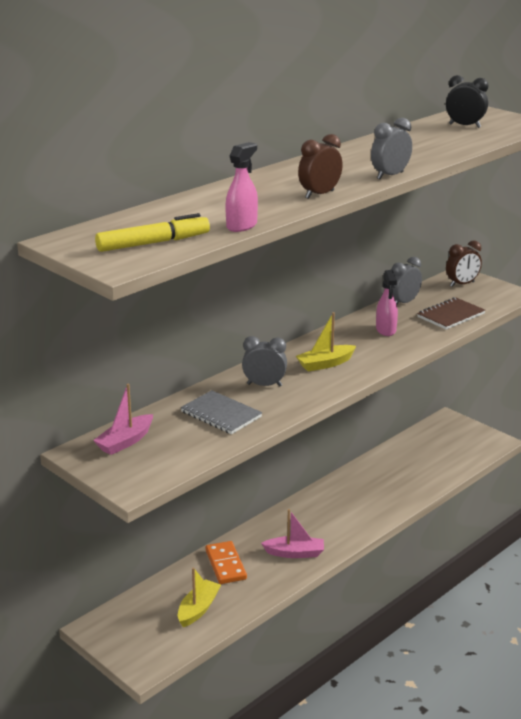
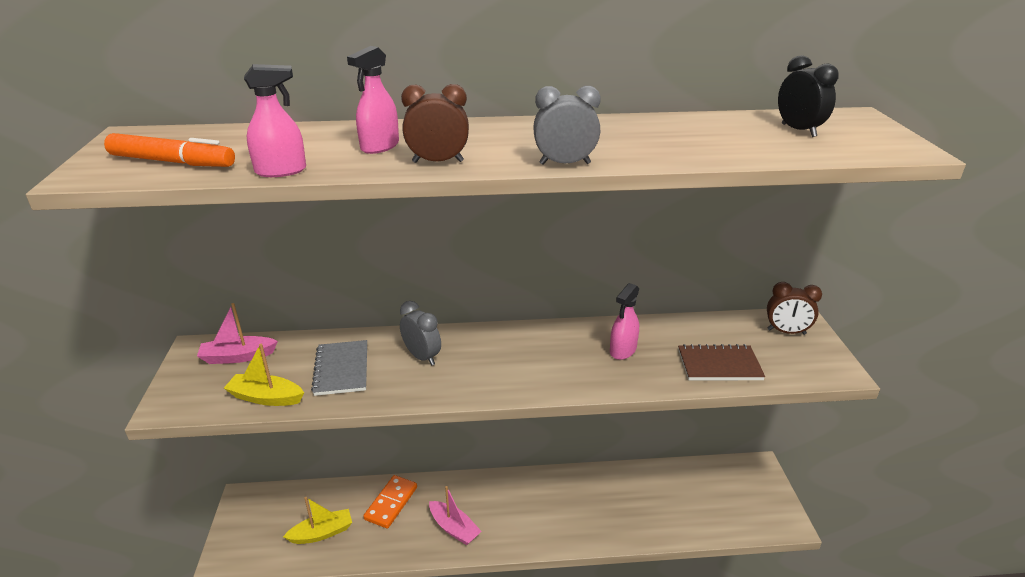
camera: 40 degrees right, 5 degrees up
yellow marker [95,213,210,252] -> orange marker [104,133,235,167]
yellow boat [296,312,356,372] -> yellow boat moved to [224,344,304,406]
grey clock [391,257,422,304] -> none
none -> pink spray bottle [347,46,399,154]

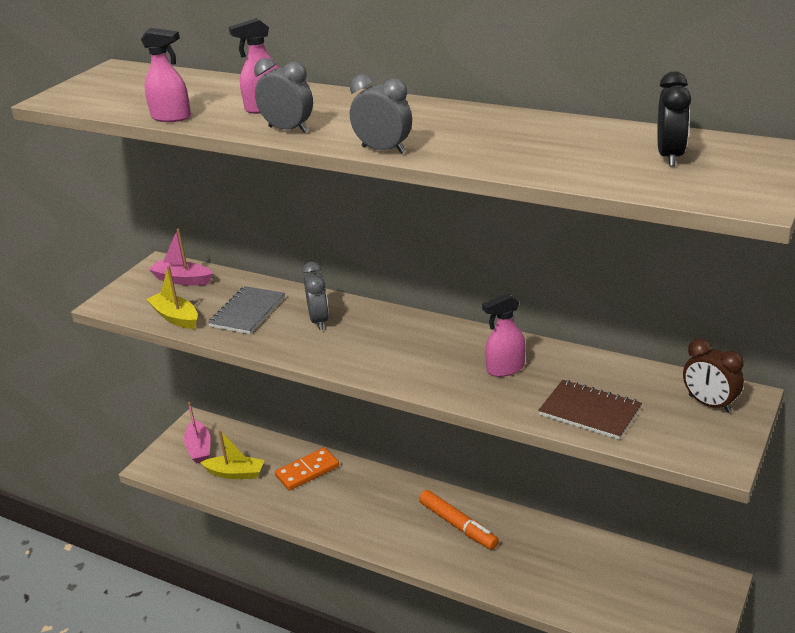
camera: 35 degrees right, 0 degrees up
orange marker [104,133,235,167] -> orange marker moved to [419,490,499,550]
brown clock [401,84,469,163] -> grey clock [254,58,313,133]
pink boat [429,486,482,545] -> pink boat moved to [184,402,211,463]

